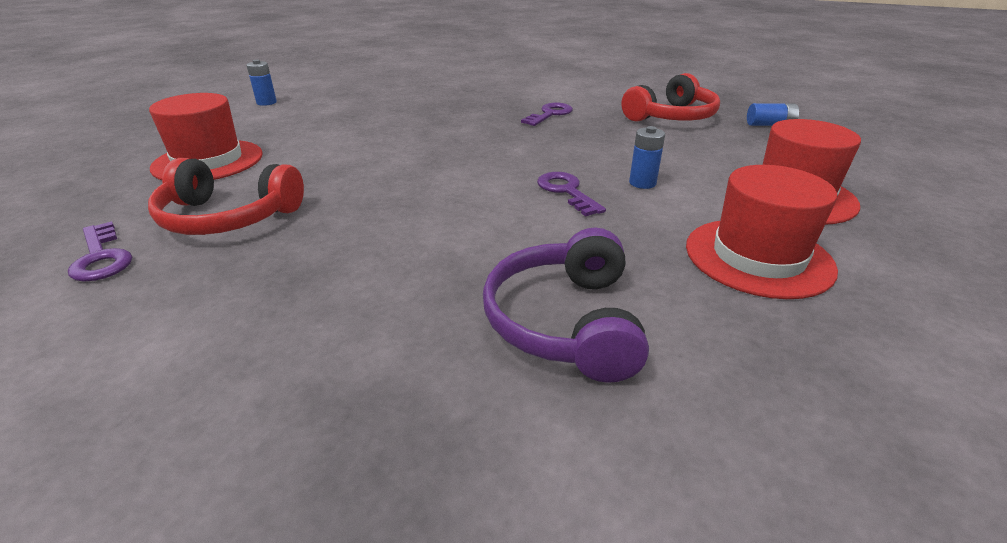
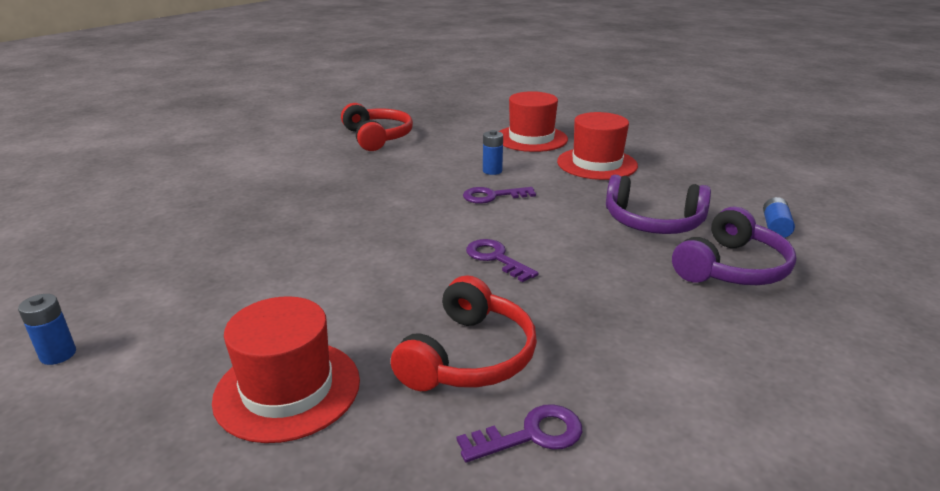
camera: 75 degrees left, 5 degrees down
purple key [521,103,573,126] -> purple key moved to [466,239,539,282]
blue battery [747,103,799,126] -> blue battery moved to [763,197,795,238]
none -> purple headphones [672,207,796,285]

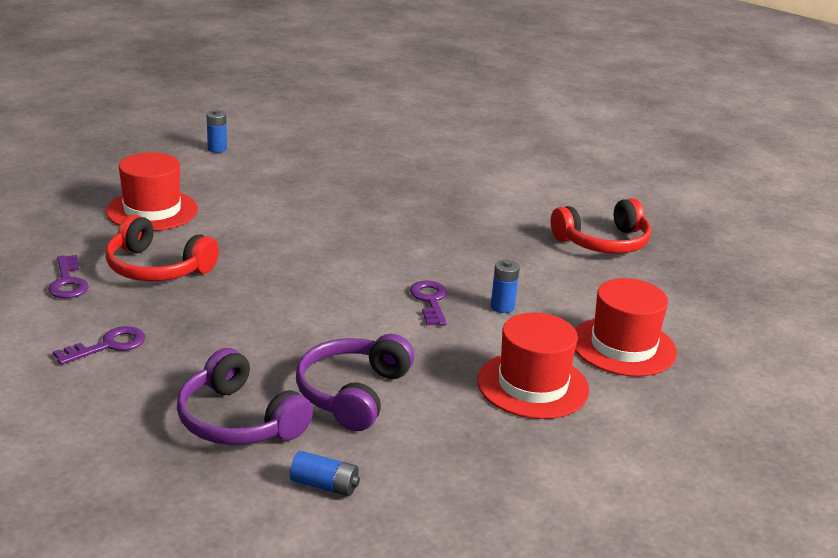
camera: 90 degrees right, 0 degrees up
purple key [466,239,539,282] -> purple key moved to [53,326,145,365]

